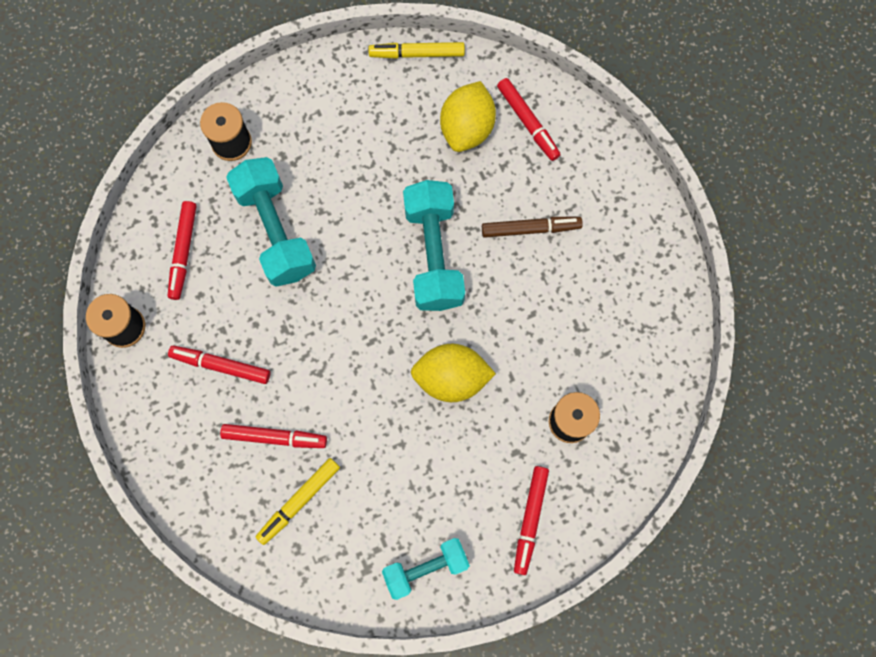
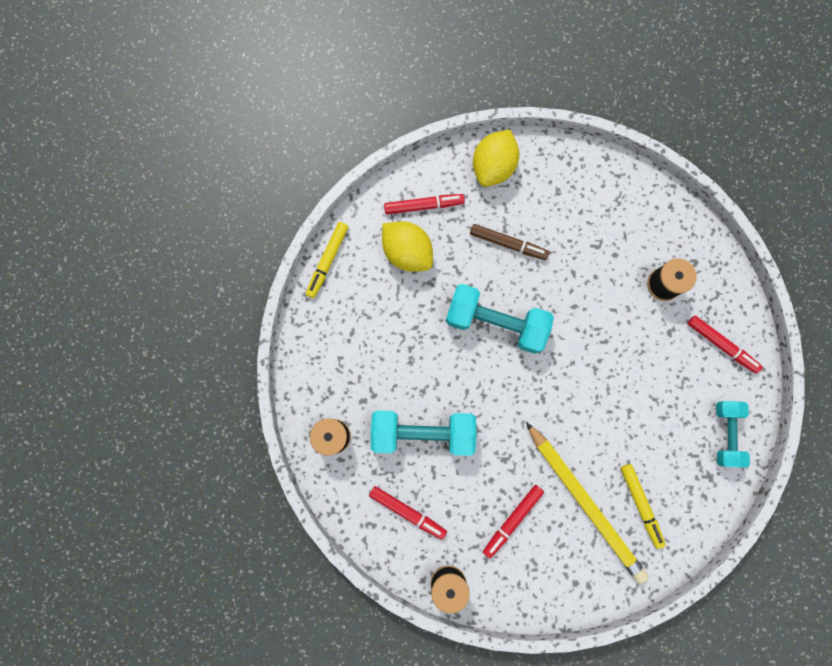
camera: 65 degrees left, 5 degrees up
red marker [220,424,327,448] -> yellow pencil [526,422,649,584]
yellow lemon [411,344,496,402] -> yellow lemon moved to [473,130,519,187]
brown marker [482,217,583,238] -> brown marker turned 90 degrees clockwise [470,224,549,260]

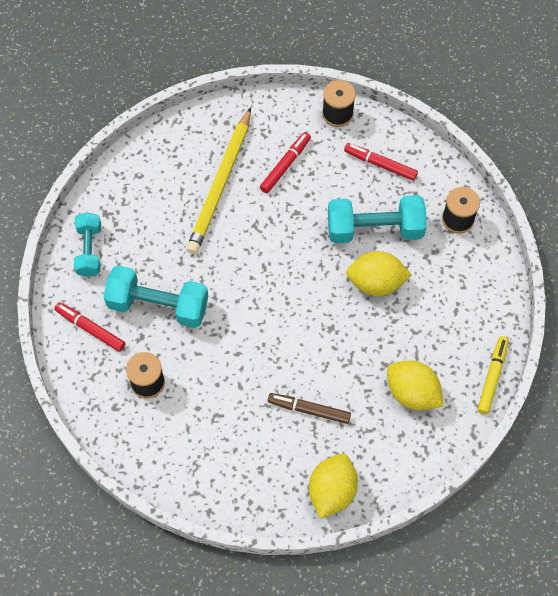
camera: 175 degrees right, 15 degrees down
red marker [384,194,465,214] -> none
turquoise dumbbell [446,284,554,354] -> turquoise dumbbell moved to [104,265,208,328]
yellow pencil [526,422,649,584] -> yellow pencil turned 120 degrees counterclockwise [186,107,251,254]
yellow marker [621,464,666,549] -> none
none -> yellow lemon [346,251,411,296]

